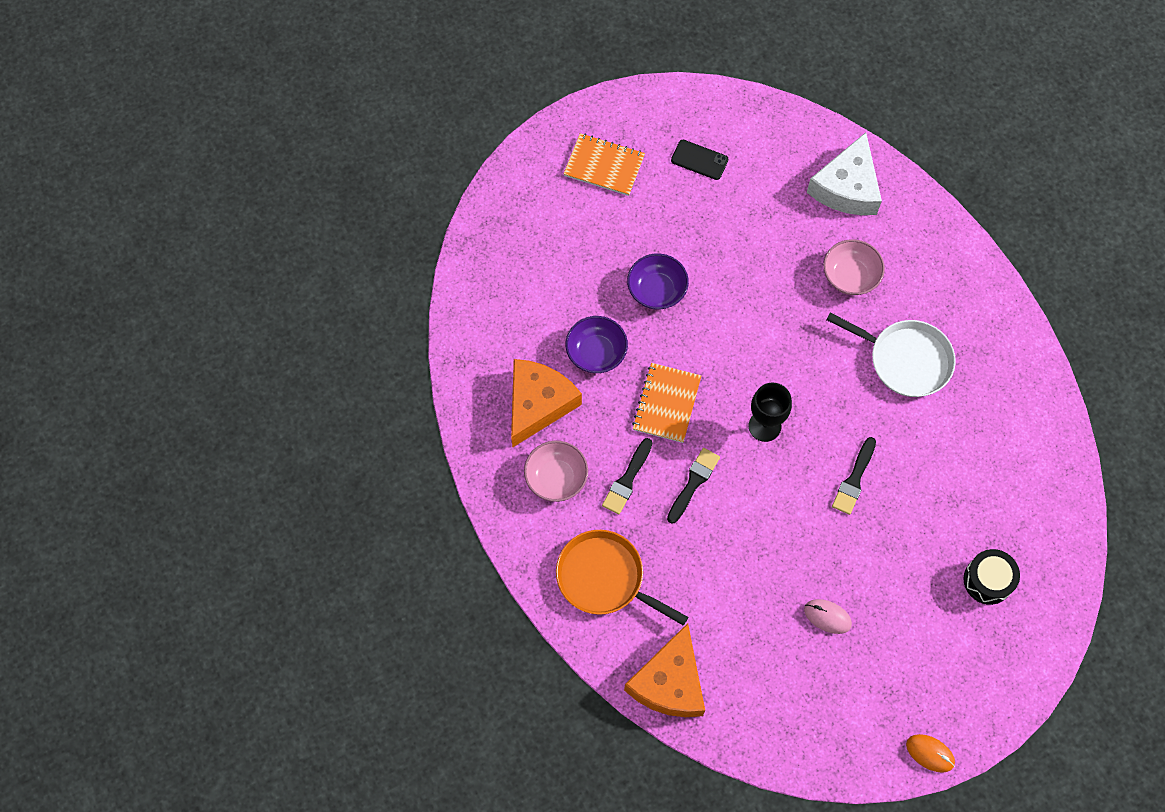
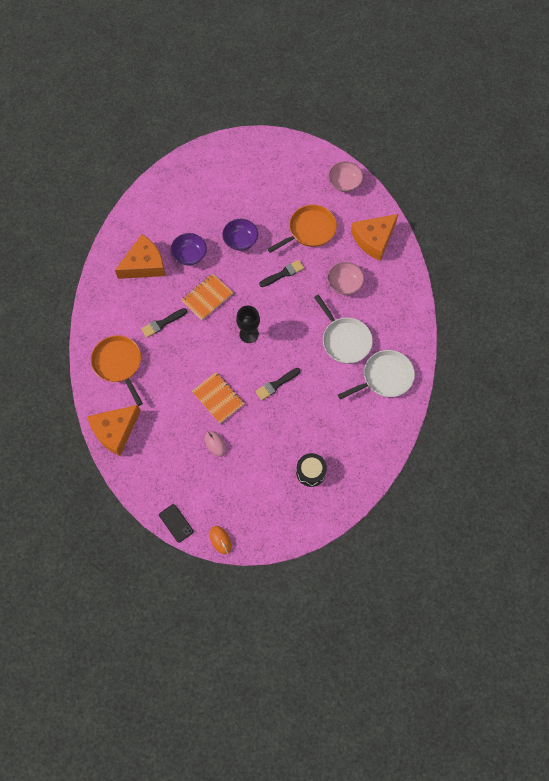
camera: 30 degrees right, 0 degrees up
pink bowl [524,441,588,502] -> pink bowl moved to [328,162,363,192]
orange notebook [564,133,645,196] -> orange notebook moved to [192,372,245,424]
black brush [667,448,720,524] -> black brush moved to [259,260,304,287]
black phone [671,140,728,180] -> black phone moved to [159,504,193,542]
white cheese [807,132,882,215] -> orange cheese [351,214,398,261]
none -> orange pan [268,205,337,253]
none -> white pan [338,350,415,400]

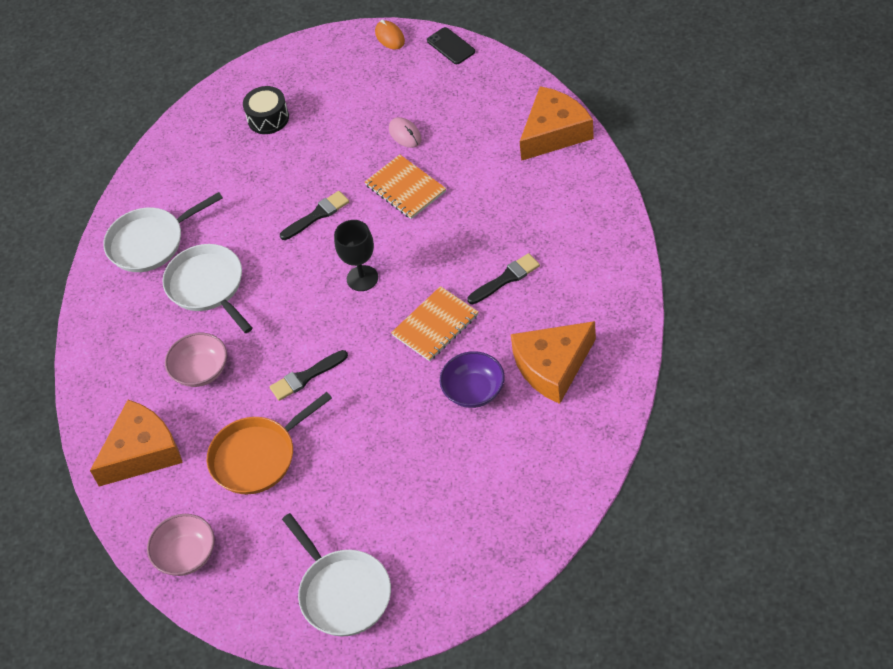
camera: 175 degrees left, 15 degrees down
orange pan [91,335,143,406] -> none
purple bowl [222,219,258,251] -> none
none -> white pan [282,513,391,636]

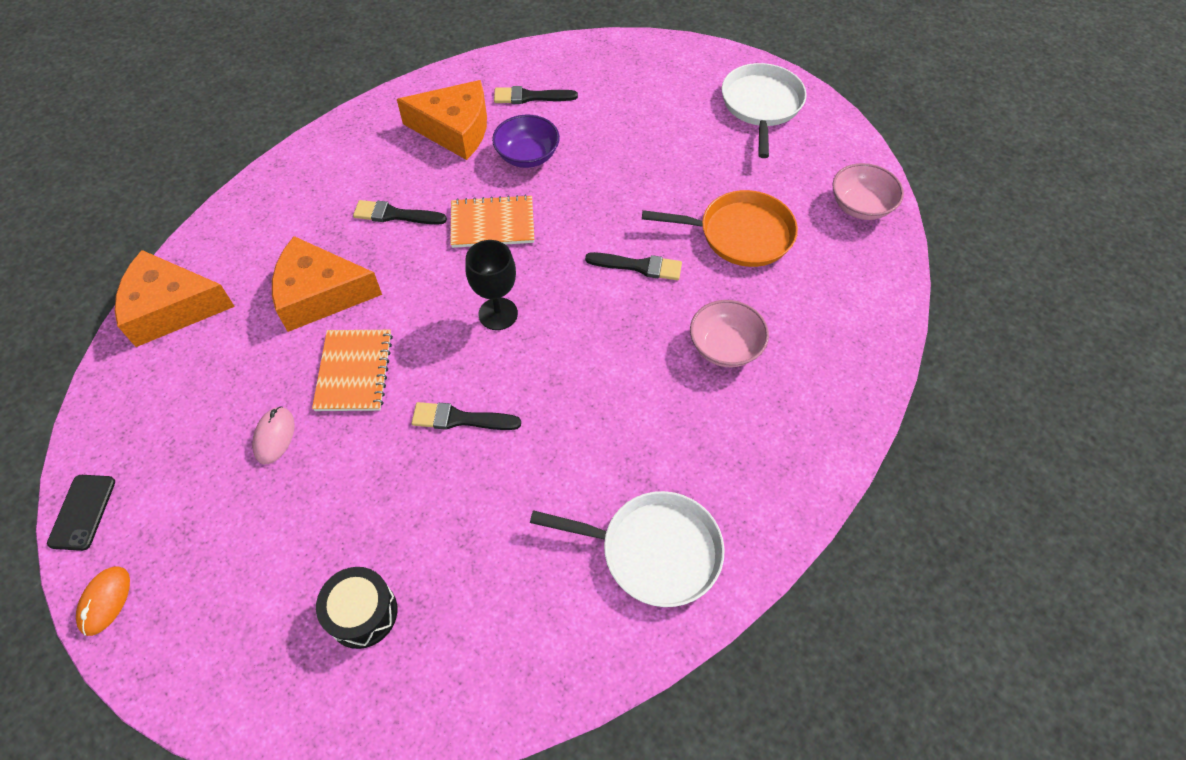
camera: 145 degrees left, 5 degrees up
orange cheese [90,400,183,487] -> orange cheese moved to [272,236,382,332]
white pan [162,244,253,333] -> none
none -> black brush [494,86,578,104]

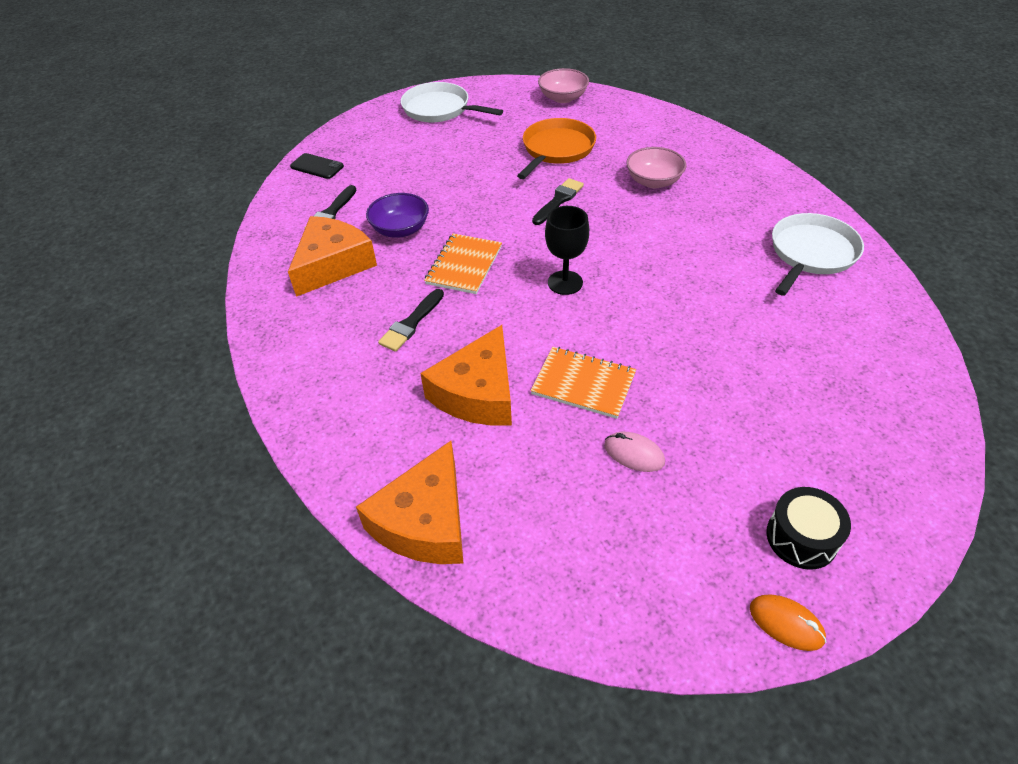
camera: 65 degrees left, 10 degrees down
black phone [47,475,115,551] -> black phone moved to [290,153,344,179]
black drum [316,567,397,649] -> black drum moved to [766,487,851,570]
black brush [412,402,521,430] -> none

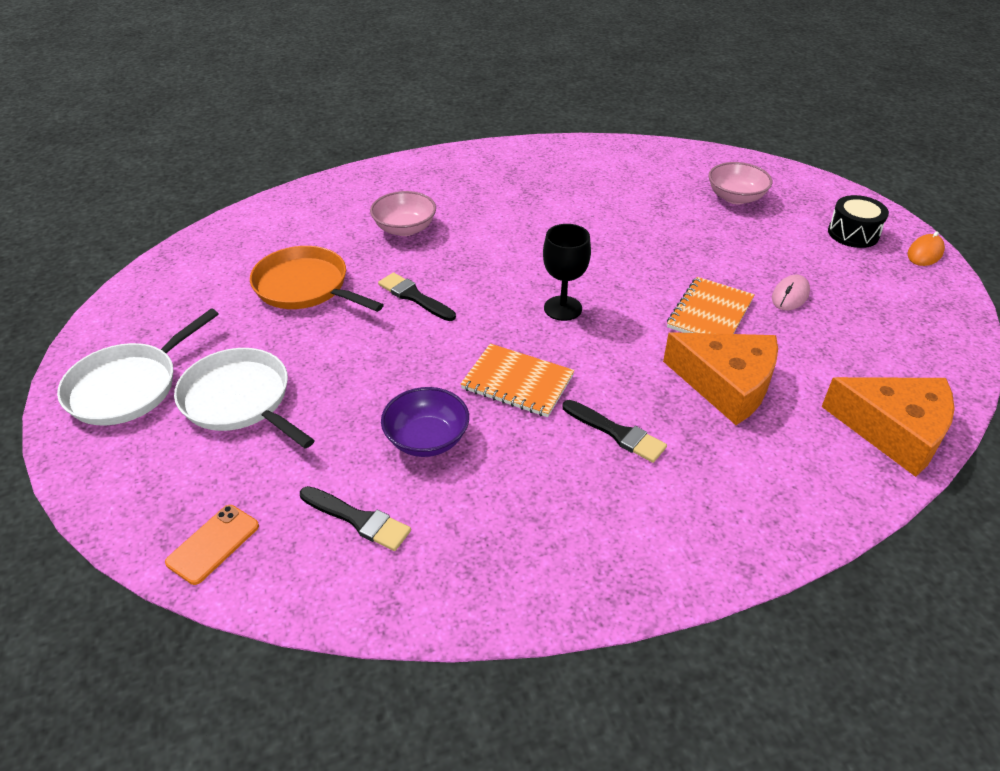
camera: 85 degrees left, 5 degrees down
orange cheese [288,216,377,297] -> none
black phone [290,153,344,179] -> orange phone [165,505,259,585]
pink bowl [538,68,589,103] -> pink bowl moved to [709,162,772,204]
white pan [772,213,864,296] -> white pan moved to [174,348,315,449]

